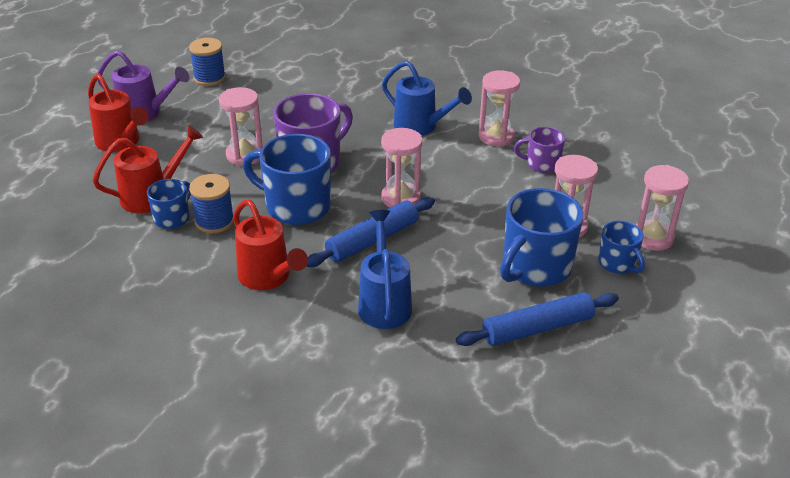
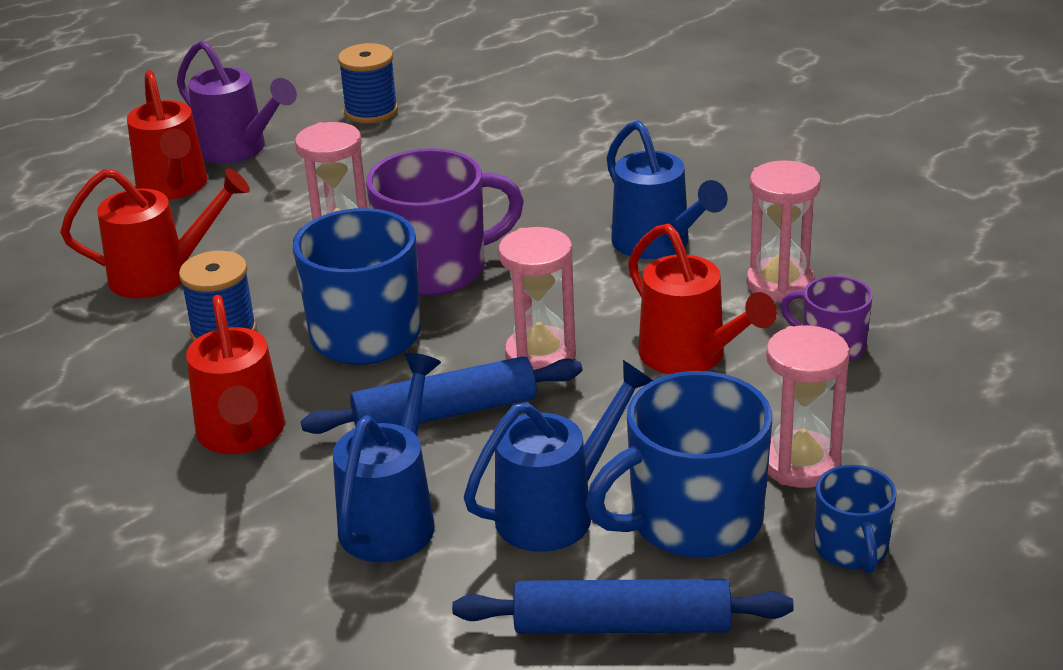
camera: 25 degrees right, 5 degrees down
blue mug [147,179,191,229] -> none
pink hourglass [636,165,689,251] -> none
none -> blue watering can [464,360,653,552]
none -> red watering can [628,224,777,374]

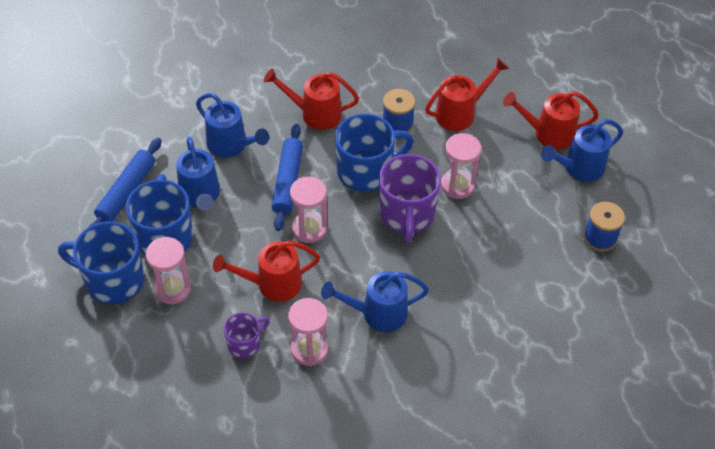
camera: 110 degrees right, 20 degrees up
red watering can [60,168,250,299] -> red watering can turned 135 degrees counterclockwise [425,58,509,131]
purple watering can [177,40,297,164] -> blue watering can [541,119,623,182]
blue mug [815,465,897,573] -> blue mug [58,221,145,304], size x1.83

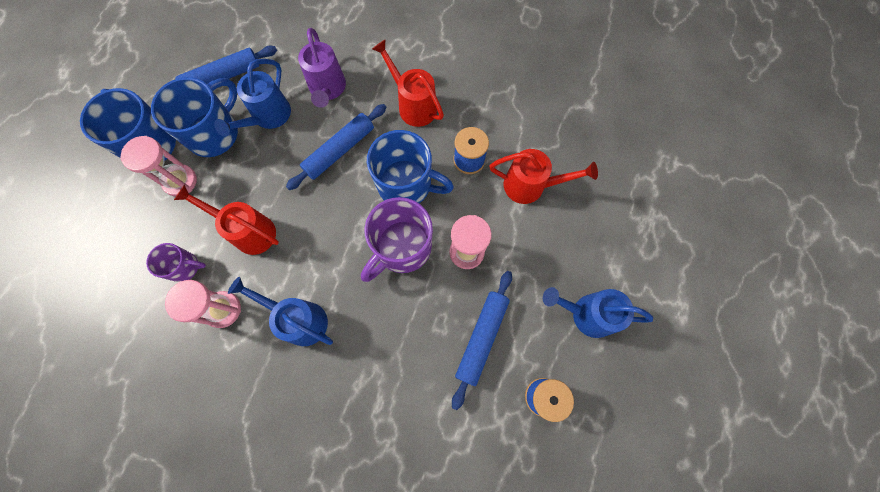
camera: 40 degrees right, 20 degrees up
blue watering can [196,93,269,158] -> purple watering can [298,28,346,108]
pink hourglass [290,176,327,243] -> none
red watering can [503,91,599,150] -> none
none -> blue rolling pin [452,271,512,410]

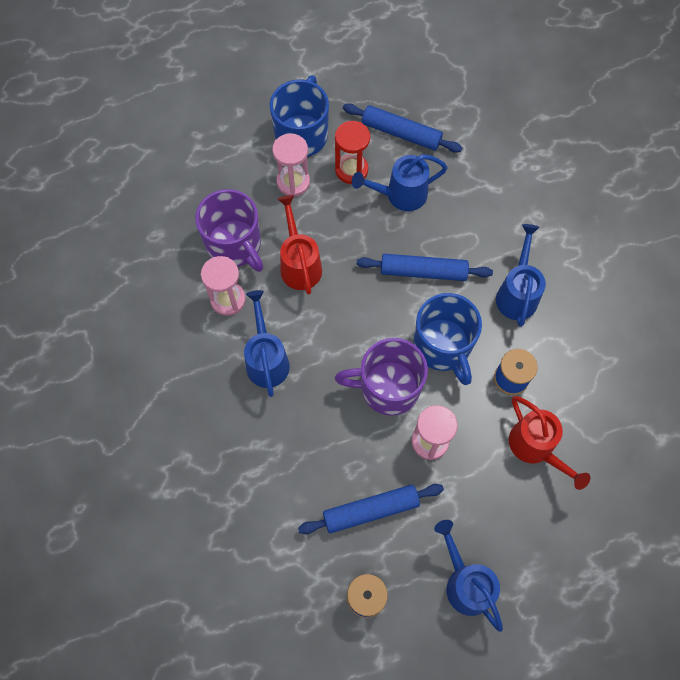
camera: 50 degrees right, 5 degrees down
purple mug [146,243,206,282] -> purple mug [195,189,263,272], size x1.83
blue mug [151,77,238,157] -> red hourglass [335,121,370,184]
purple watering can [298,28,346,108] -> none
red watering can [372,40,444,127] -> blue watering can [496,224,546,327]

